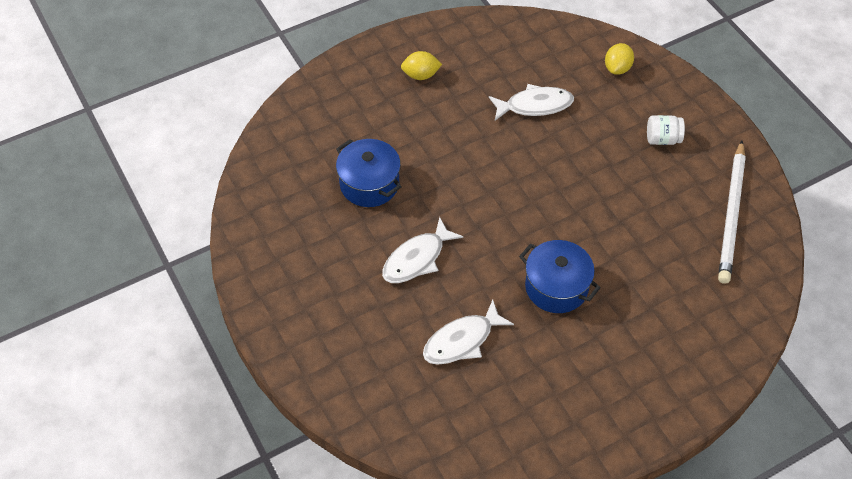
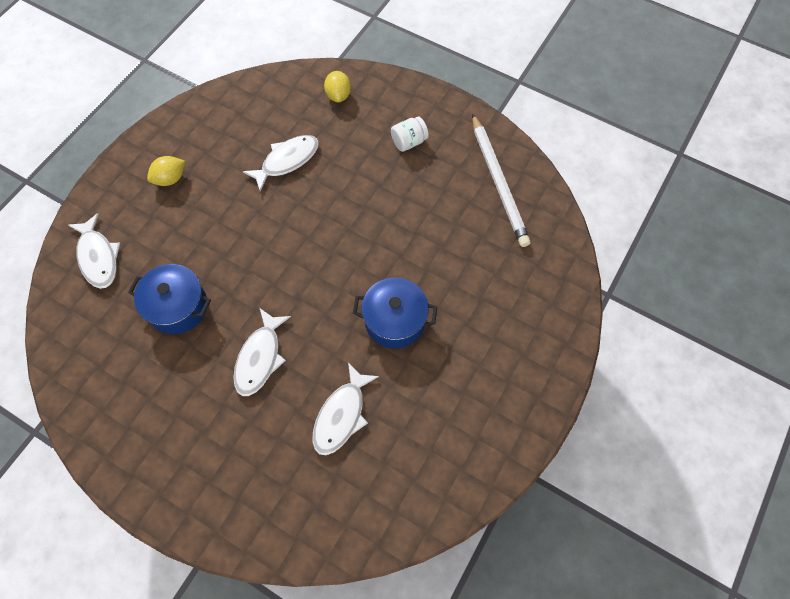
camera: 30 degrees left, 10 degrees up
none -> white fish [68,213,120,289]

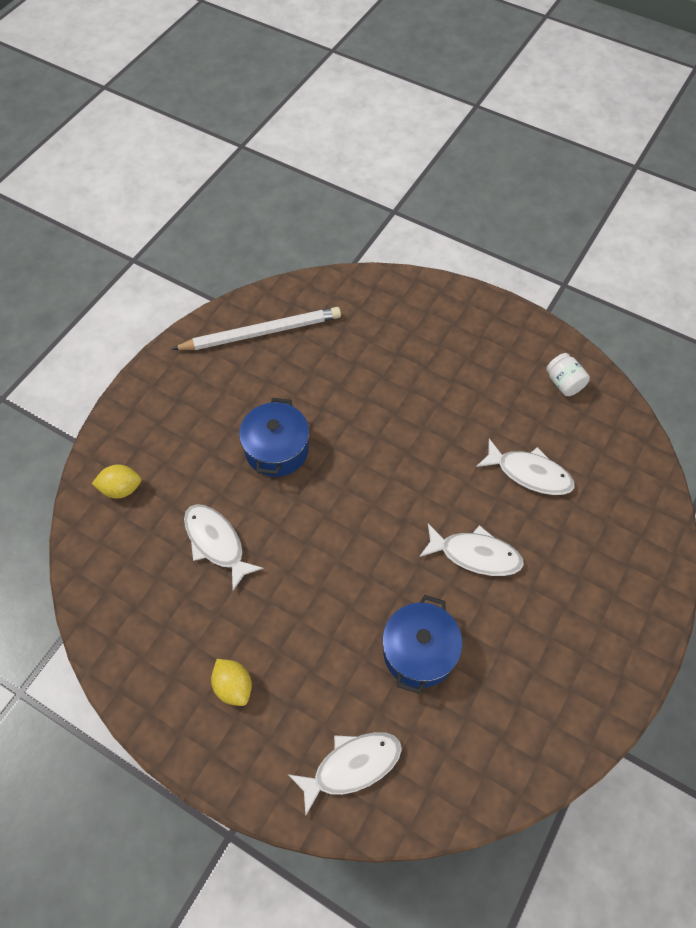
camera: 90 degrees left, 5 degrees down
blue pot [353,278,437,348] -> blue pot moved to [239,398,309,477]
white jar [391,117,429,152] -> white jar moved to [546,353,590,396]

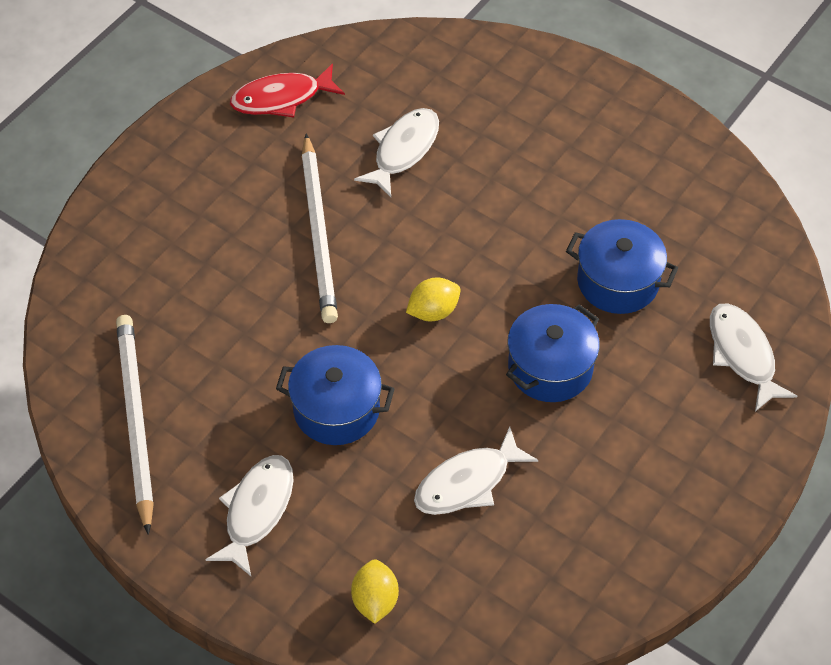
camera: 85 degrees left, 5 degrees down
yellow lemon [211,659,252,706] -> yellow lemon moved to [406,277,461,321]
white fish [419,524,524,576] -> white fish moved to [205,455,293,576]
white jar [546,353,590,396] -> red fish [230,64,345,117]
none -> white pencil [302,134,338,323]
none -> blue pot [506,304,600,402]

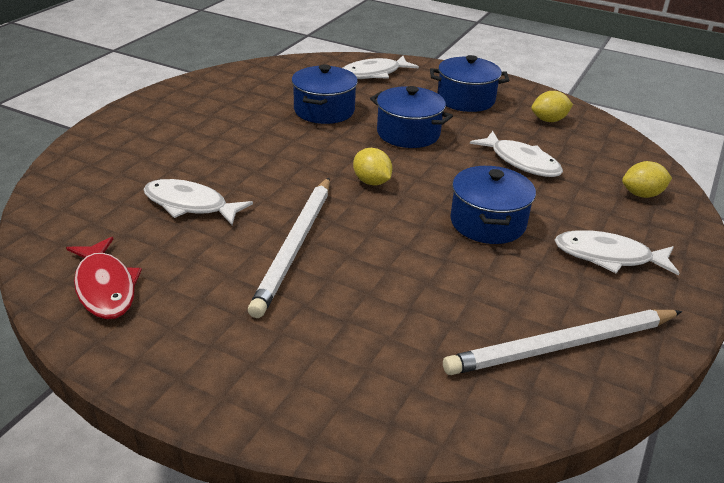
camera: 100 degrees left, 20 degrees down
white pencil [302,134,338,323] -> white pencil turned 120 degrees clockwise [248,178,330,318]
none -> blue pot [430,55,510,112]
none -> yellow lemon [531,91,573,122]

